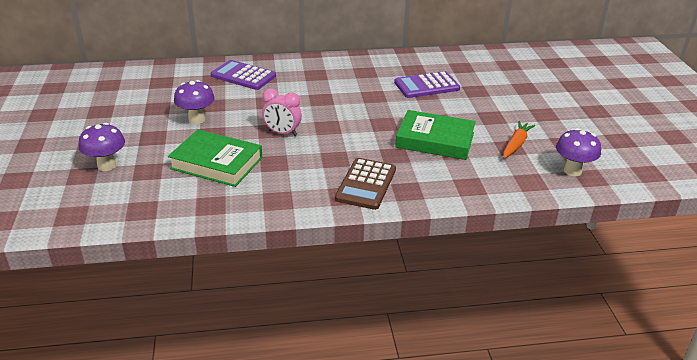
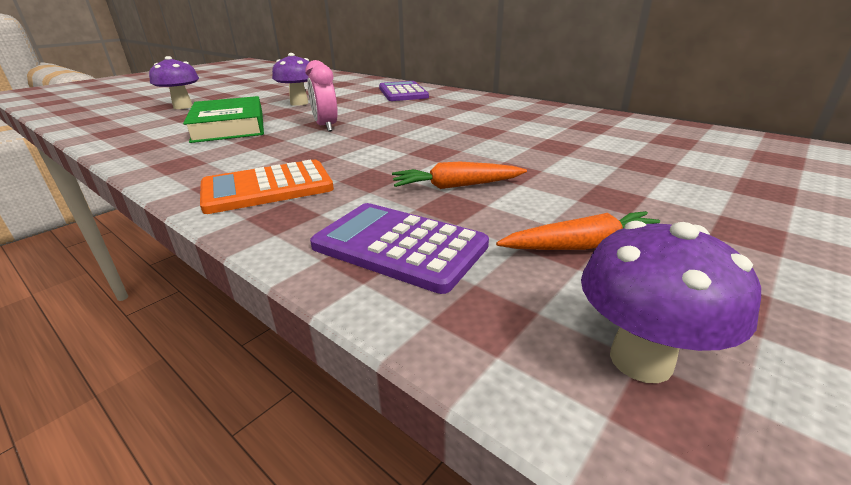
camera: 50 degrees right, 5 degrees down
brown calculator [335,158,396,210] -> orange calculator [200,159,334,214]
purple calculator [394,71,460,98] -> purple calculator moved to [310,203,489,294]
green book [395,110,476,160] -> orange carrot [392,162,527,189]

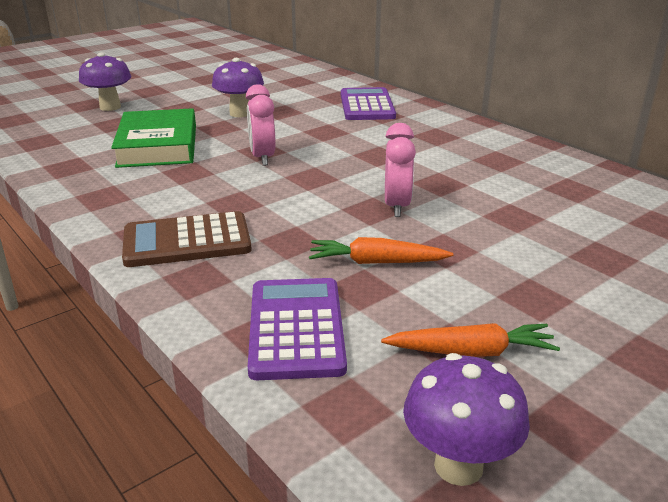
camera: 10 degrees right, 0 degrees up
orange calculator [200,159,334,214] -> brown calculator [122,211,252,267]
purple calculator [310,203,489,294] -> purple calculator turned 45 degrees clockwise [248,278,347,380]
none -> pink clock [385,123,416,217]

